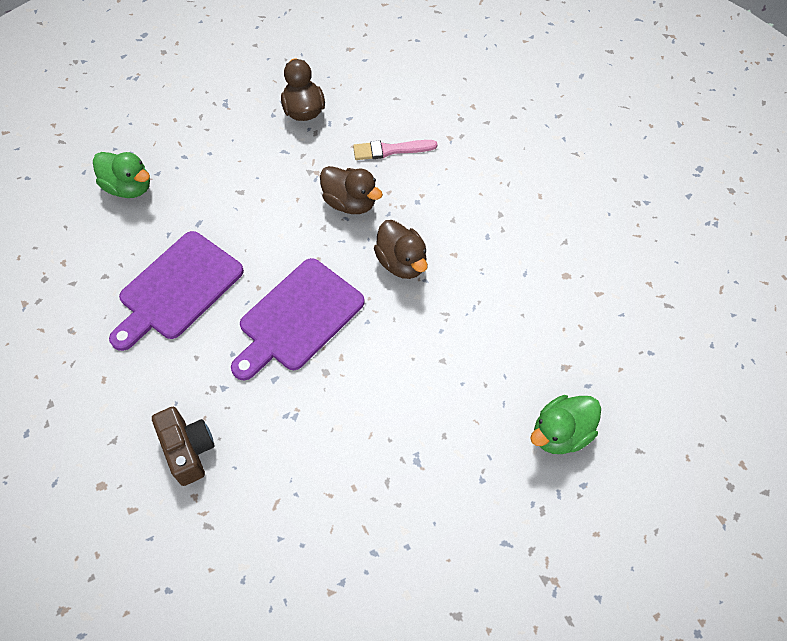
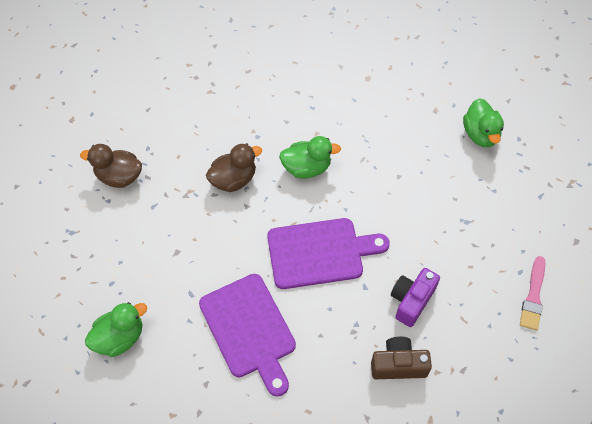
camera: 65 degrees left, 0 degrees up
purple cutting board [231,258,365,381] -> purple cutting board turned 75 degrees counterclockwise [267,218,390,289]
pink brush [353,140,437,160] -> pink brush moved to [520,256,545,330]
brown duck [374,220,428,279] -> green duck [279,136,341,179]
none -> purple camera [391,268,440,327]

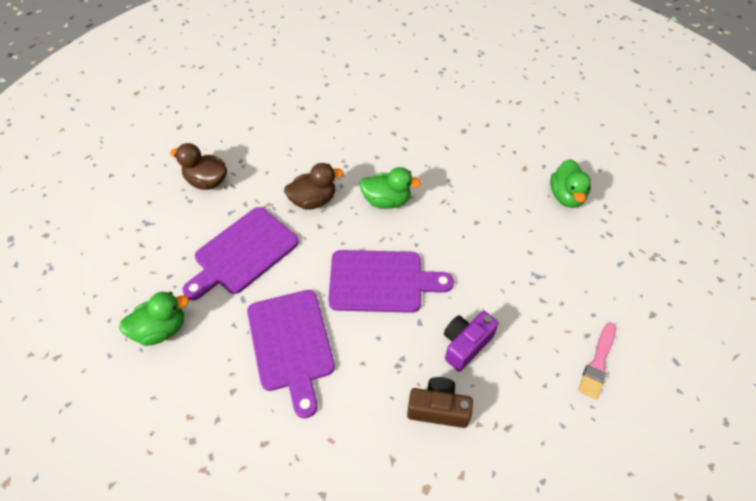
camera: 10 degrees right, 5 degrees down
none -> purple cutting board [183,207,299,300]

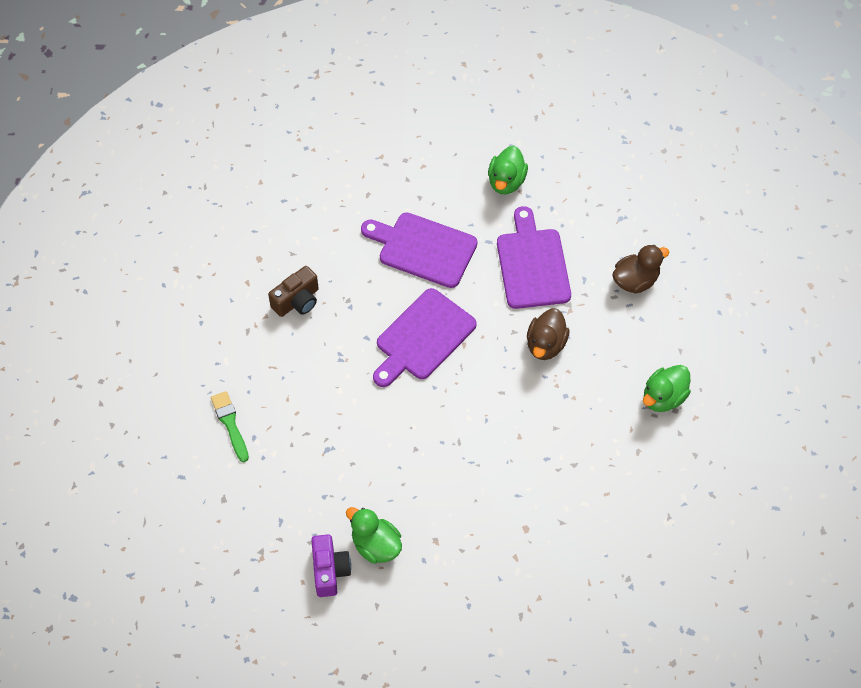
camera: 130 degrees right, 5 degrees up
green duck [360,167,421,209] -> green duck moved to [643,365,691,412]
purple camera [444,311,499,372] -> purple camera moved to [311,534,351,597]
pink brush [578,322,616,400] -> green brush [211,391,249,462]

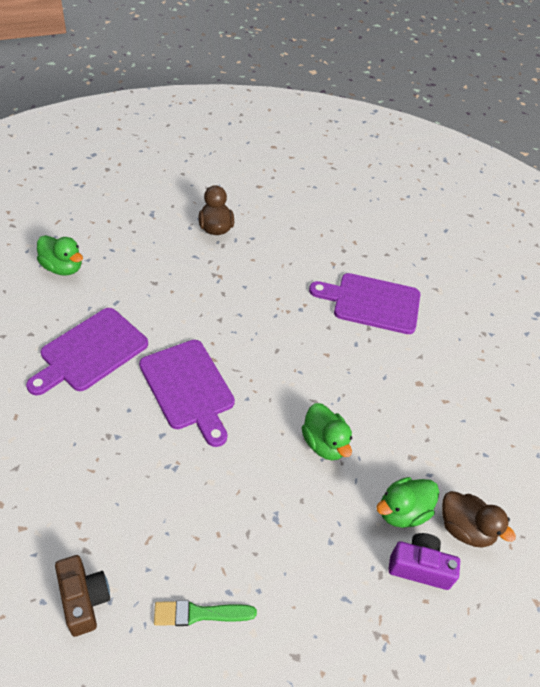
camera: 75 degrees left, 10 degrees down
brown camera [268,266,319,317] -> brown camera moved to [55,555,110,637]
purple cutting board [497,206,571,309] -> purple cutting board moved to [309,273,420,334]
brown duck [527,308,570,360] -> brown duck moved to [442,491,516,548]
green duck [643,365,691,412] -> green duck moved to [302,403,352,461]

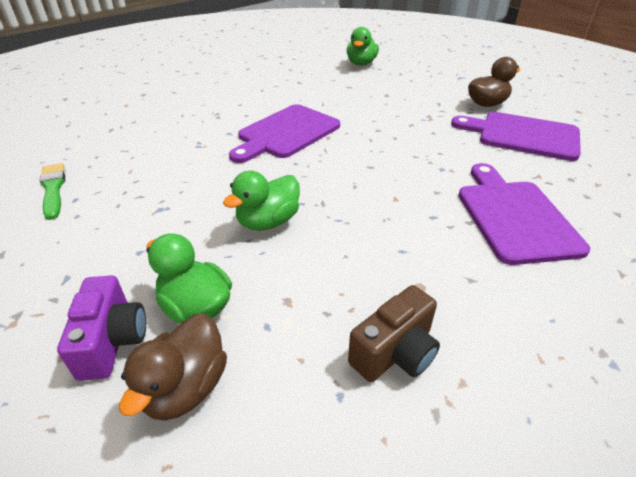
camera: 75 degrees right, 10 degrees down
purple cutting board [26,308,148,395] -> purple cutting board moved to [451,112,581,161]
brown camera [55,555,110,637] -> brown camera moved to [348,285,440,382]

